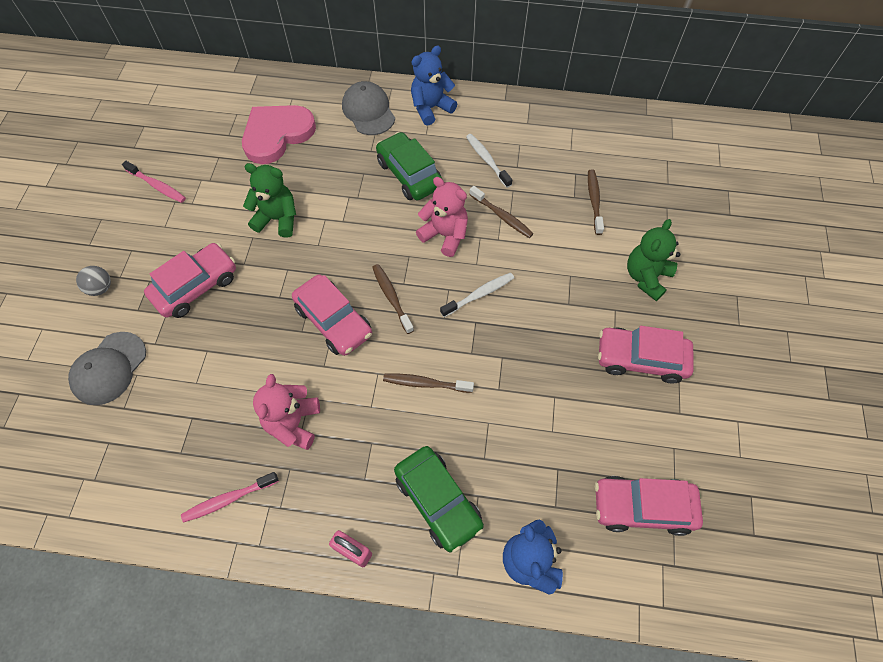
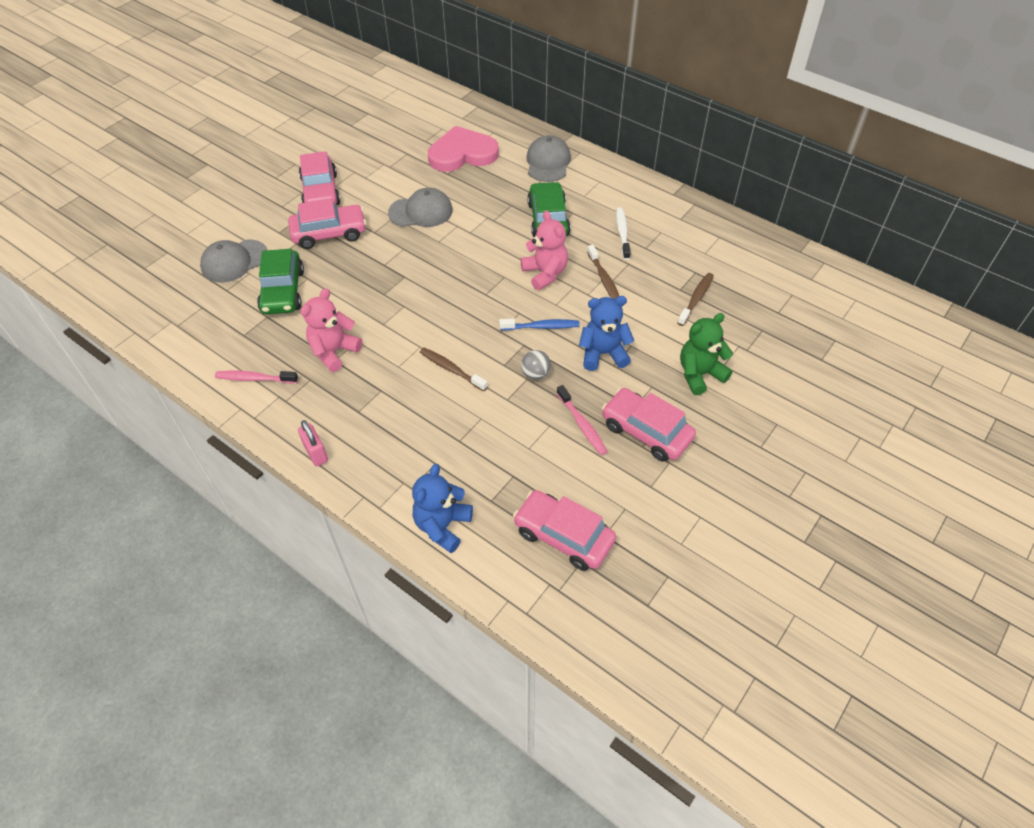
camera: 30 degrees right, 10 degrees down
grey ball [76,266,111,296] -> grey ball moved to [521,350,551,380]
pink toothbrush [122,161,186,203] -> pink toothbrush moved to [557,385,608,455]
green teddy bear [243,163,296,238] -> grey cap [388,188,453,227]
pink car [292,275,372,356] -> pink car moved to [299,151,341,205]
brown toothbrush [372,264,414,334] -> none
green car [394,446,484,553] -> green car moved to [257,249,304,315]
blue teddy bear [411,46,457,126] -> blue teddy bear moved to [579,296,634,371]
white toothbrush [440,273,514,317] -> blue toothbrush [499,319,580,330]

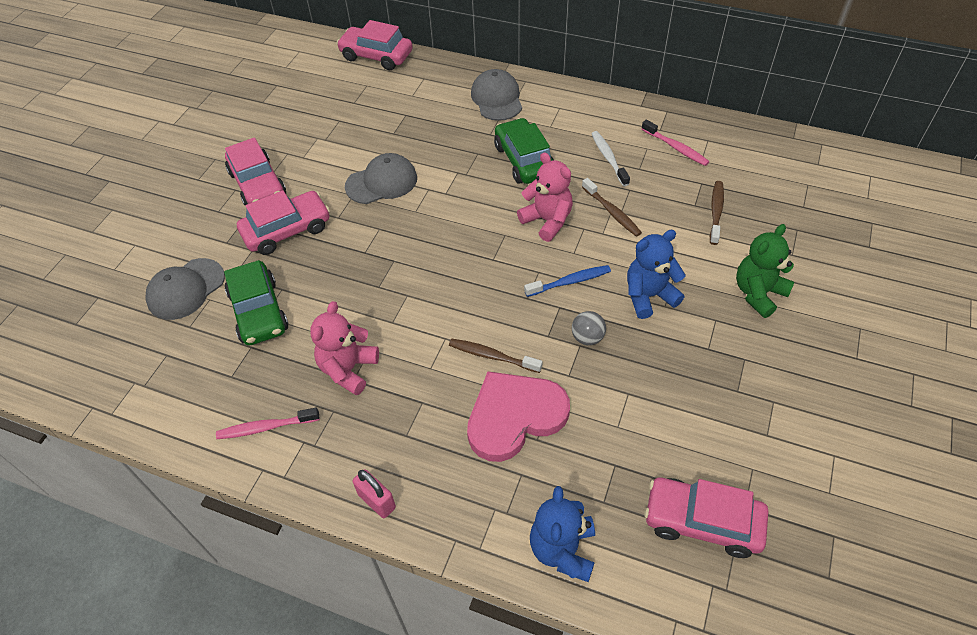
camera: 15 degrees left, 0 degrees up
pink heart [428,126,499,172] -> pink heart moved to [467,371,570,462]
pink toothbrush [557,385,608,455] -> pink toothbrush moved to [642,119,709,166]
pink car [602,388,696,462] -> pink car moved to [337,20,413,70]

